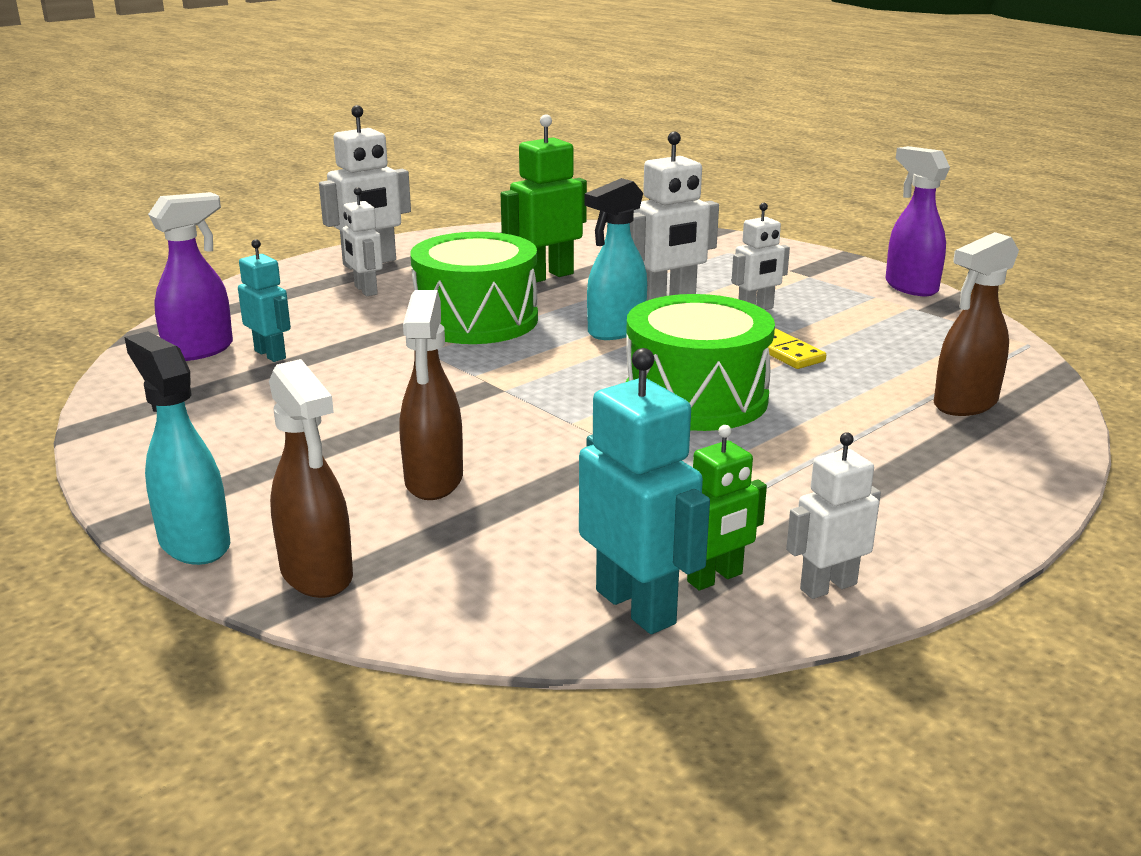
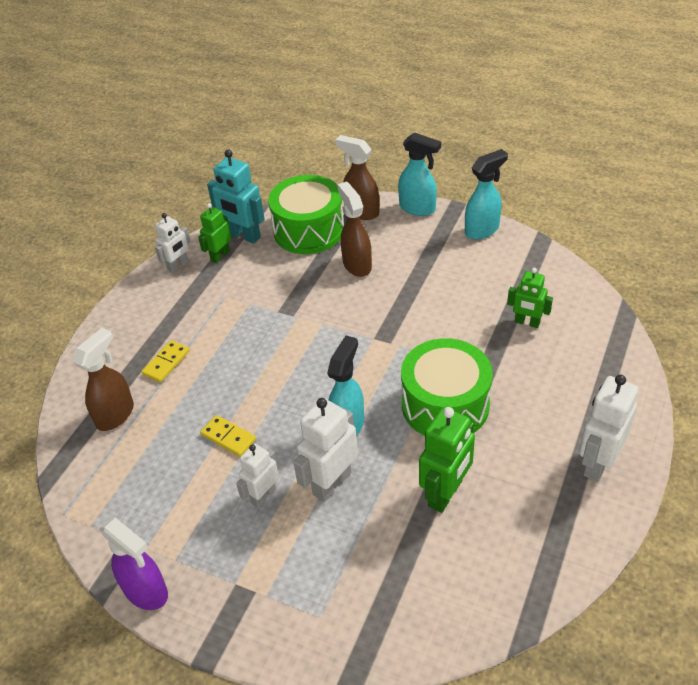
camera: 160 degrees right, 20 degrees up
purple spray bottle [148,192,233,361] -> none
turquoise robot [238,239,291,362] -> green robot [507,268,553,328]
white robot [342,187,383,296] -> none
green drum [626,294,775,431] -> green drum moved to [268,175,344,254]
none -> yellow domino [142,340,190,383]
none -> turquoise spray bottle [465,149,508,240]

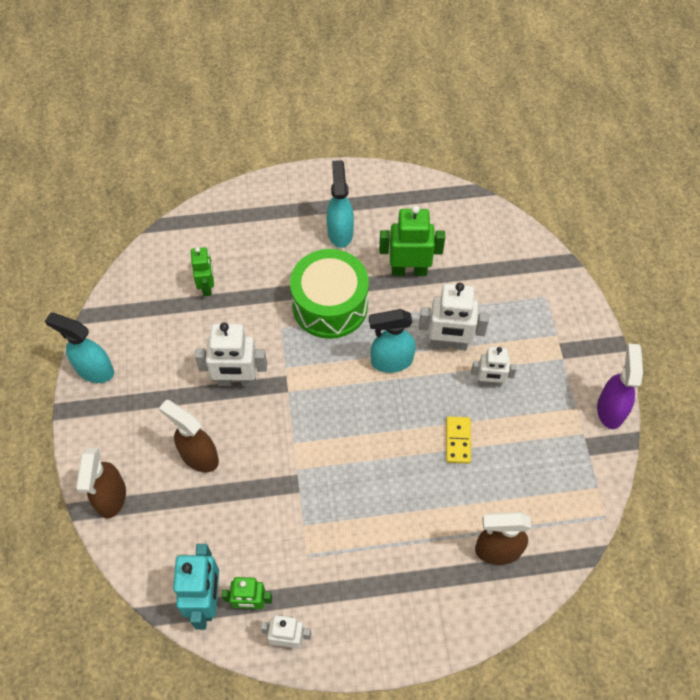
camera: 125 degrees left, 15 degrees up
yellow domino [142,340,190,383] -> none
green drum [268,175,344,254] -> none
brown spray bottle [337,181,372,277] -> brown spray bottle turned 90 degrees clockwise [159,400,219,472]
turquoise spray bottle [398,132,441,216] -> turquoise spray bottle moved to [327,160,354,248]
white robot [579,375,638,482] -> white robot moved to [195,323,267,386]

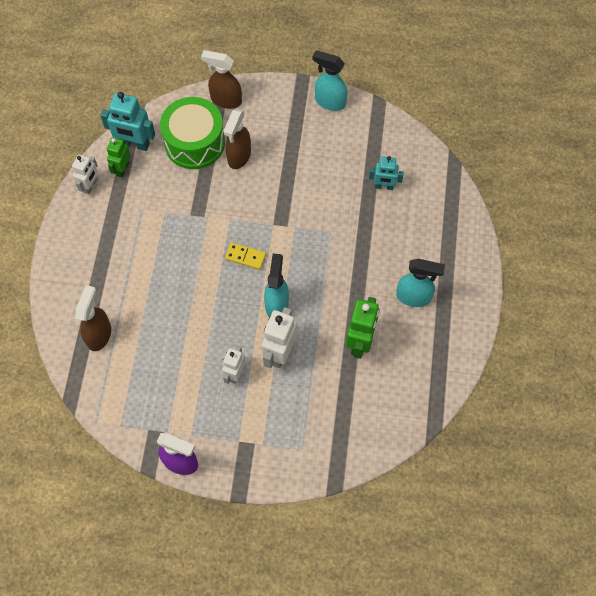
camera: 105 degrees right, 5 degrees up
turquoise spray bottle [45,313,114,383] -> turquoise spray bottle turned 105 degrees counterclockwise [312,50,347,111]
brown spray bottle [159,400,219,472] -> brown spray bottle turned 150 degrees clockwise [223,109,251,169]
green robot [191,247,214,296] -> turquoise robot [369,156,404,190]
white robot [195,323,267,386] -> none
green drum [290,249,369,339] -> green drum moved to [160,97,225,169]
yellow domino [446,416,471,464] -> yellow domino moved to [225,242,266,270]

